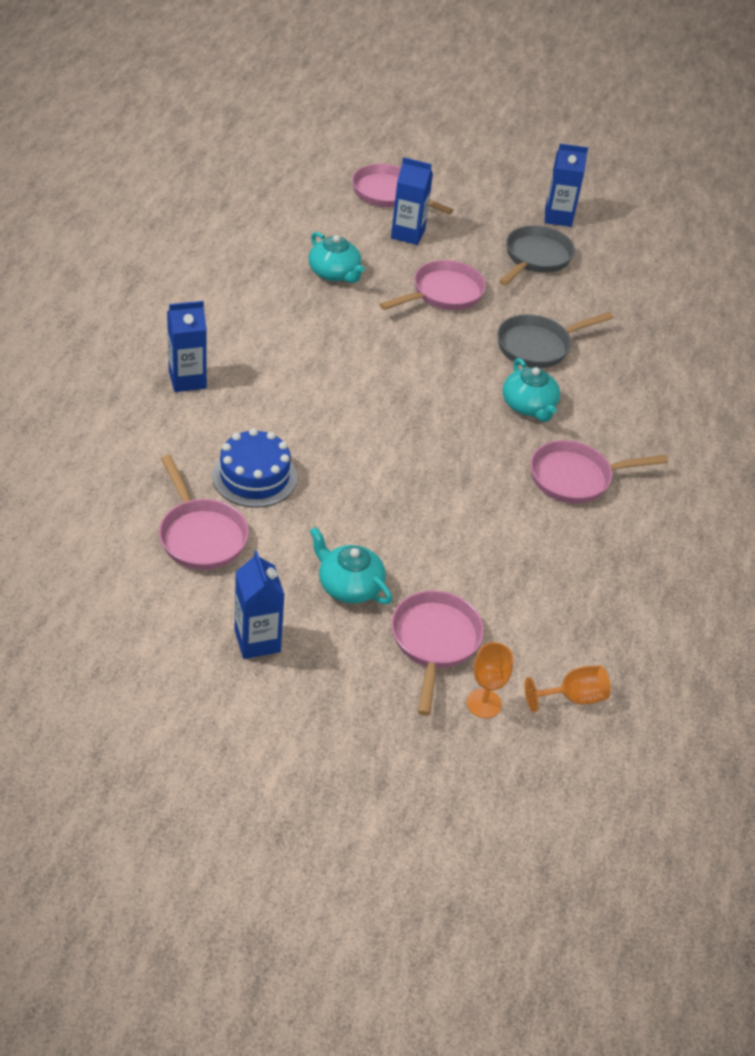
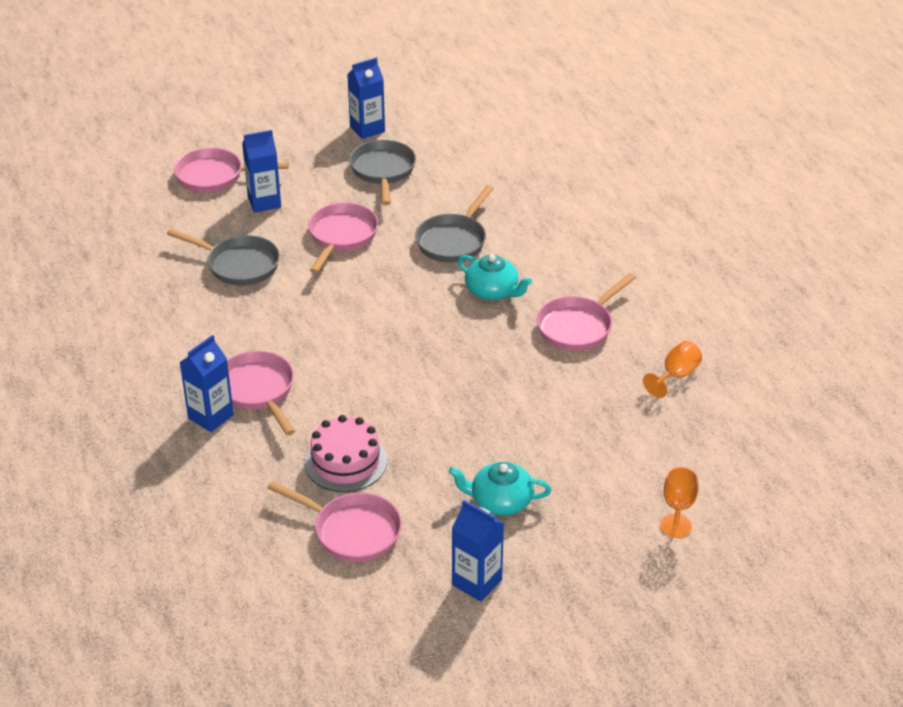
camera: 30 degrees left, 5 degrees down
blue cake [212,428,297,508] -> pink cake [304,415,387,492]
turquoise teapot [308,232,365,283] -> grey pan [167,229,280,286]
pink pan [391,590,484,716] -> pink pan moved to [227,351,295,435]
orange goblet [525,666,611,713] -> orange goblet moved to [643,341,702,398]

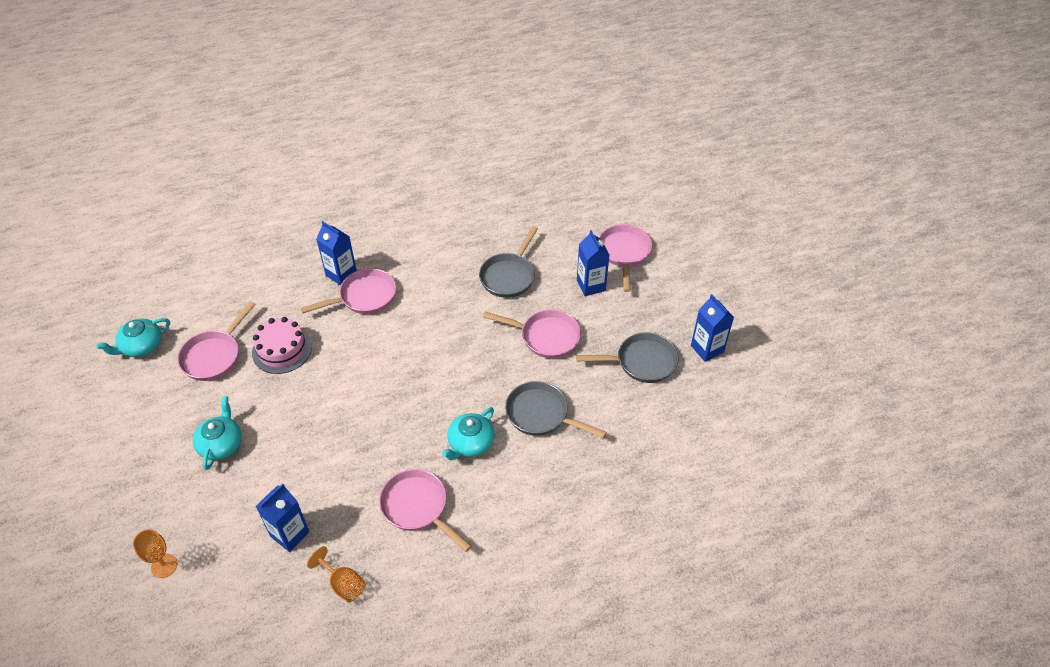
camera: 90 degrees right, 10 degrees up
blue carton [452,500,504,602] -> blue carton moved to [255,483,310,552]
none -> turquoise teapot [96,318,170,357]

